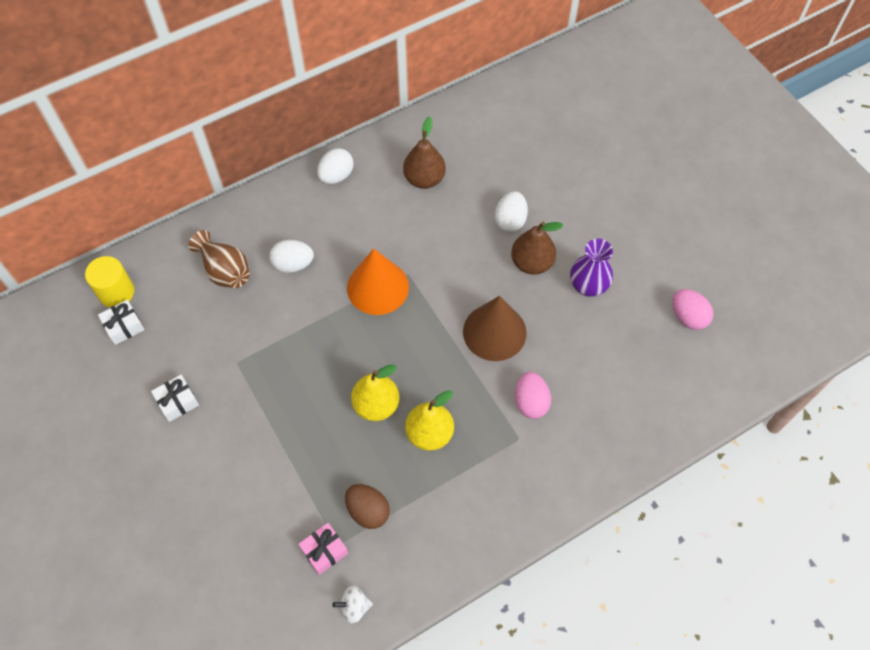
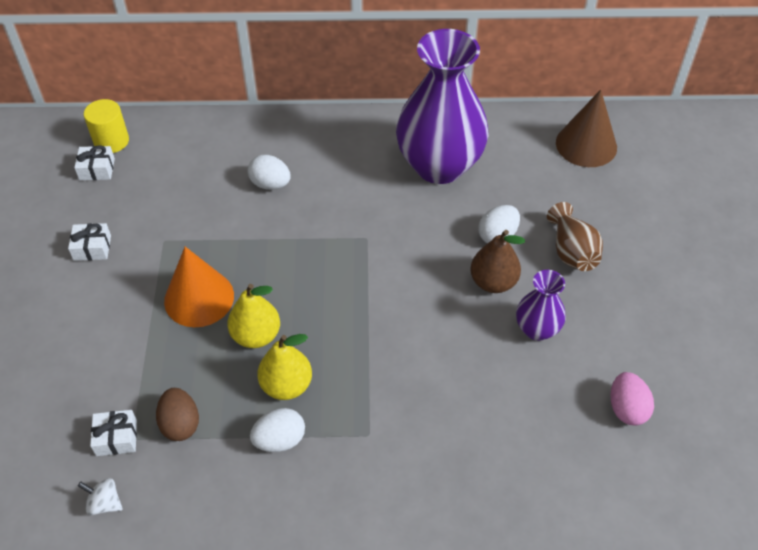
camera: 30 degrees right, 10 degrees down
brown vase [188,230,250,288] -> brown vase moved to [547,202,603,271]
pink gift [298,523,348,575] -> white gift [90,410,137,456]
white egg [317,148,354,184] -> white egg moved to [250,408,305,452]
orange cone [347,249,409,315] -> orange cone moved to [164,247,234,327]
brown pear [403,117,446,189] -> purple vase [396,29,489,184]
brown cone [463,296,527,361] -> brown cone moved to [556,89,617,167]
pink egg [515,372,551,419] -> none

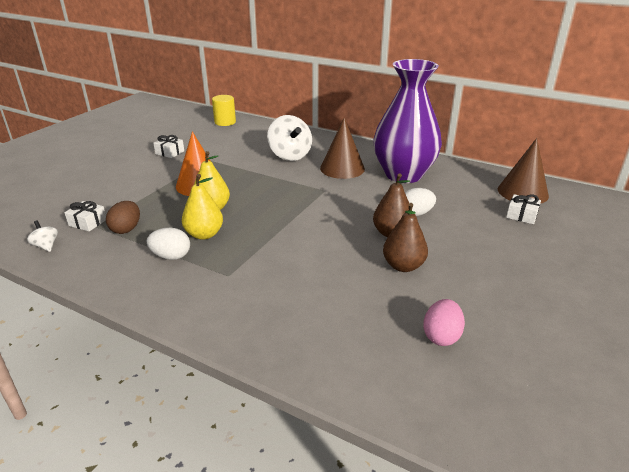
camera: 30 degrees right, 20 degrees down
white gift [74,145,115,180] -> white gift moved to [506,194,541,224]
white egg [248,155,291,190] -> white spinning top [267,115,312,161]
purple vase [516,270,566,341] -> brown pear [383,203,428,272]
brown vase [547,202,603,271] -> none
none -> brown cone [320,118,365,179]

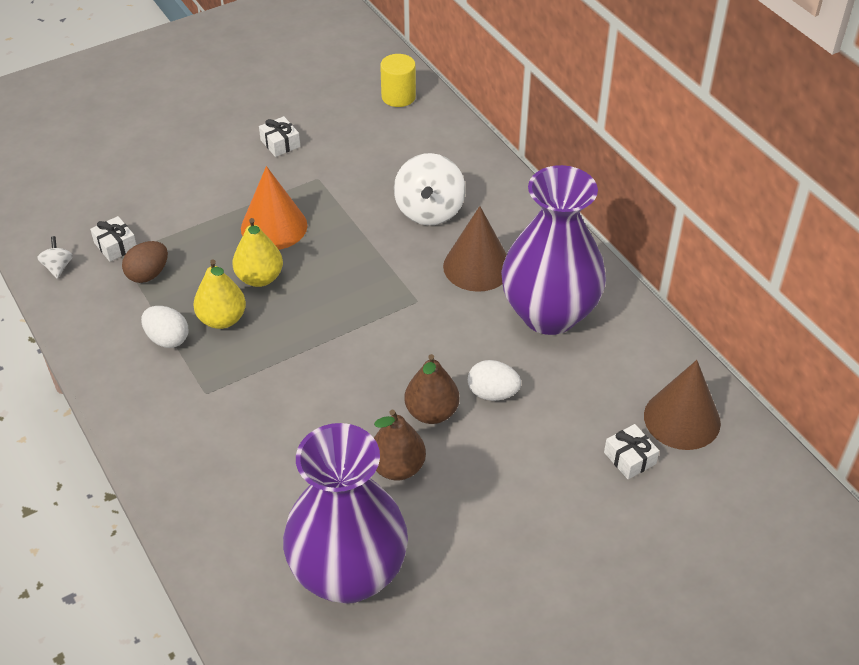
camera: 30 degrees right, 15 degrees up
pink egg [423,299,465,346] -> purple vase [283,423,408,604]

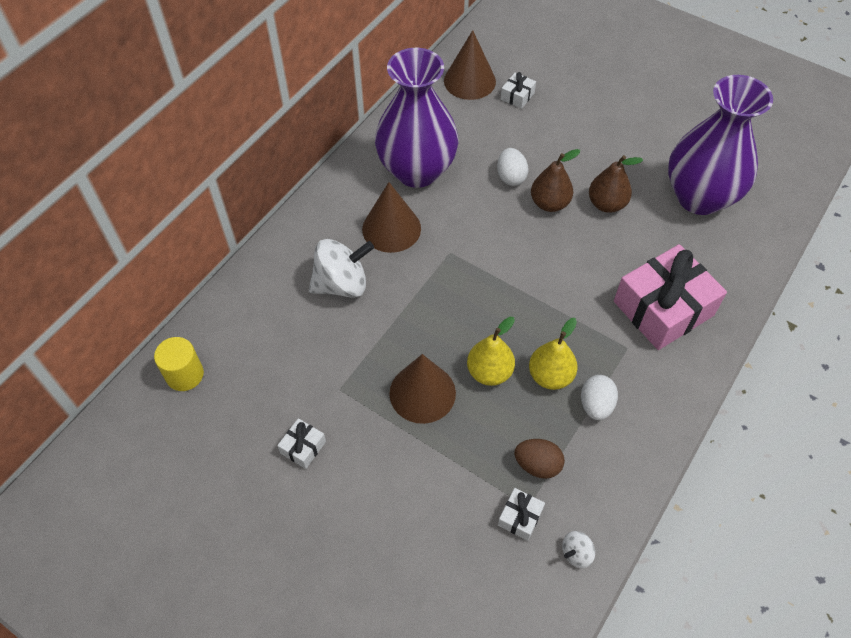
camera: 115 degrees left, 10 degrees up
orange cone [241,166,307,250] -> brown cone [389,354,456,424]
none -> pink gift [614,244,727,350]

